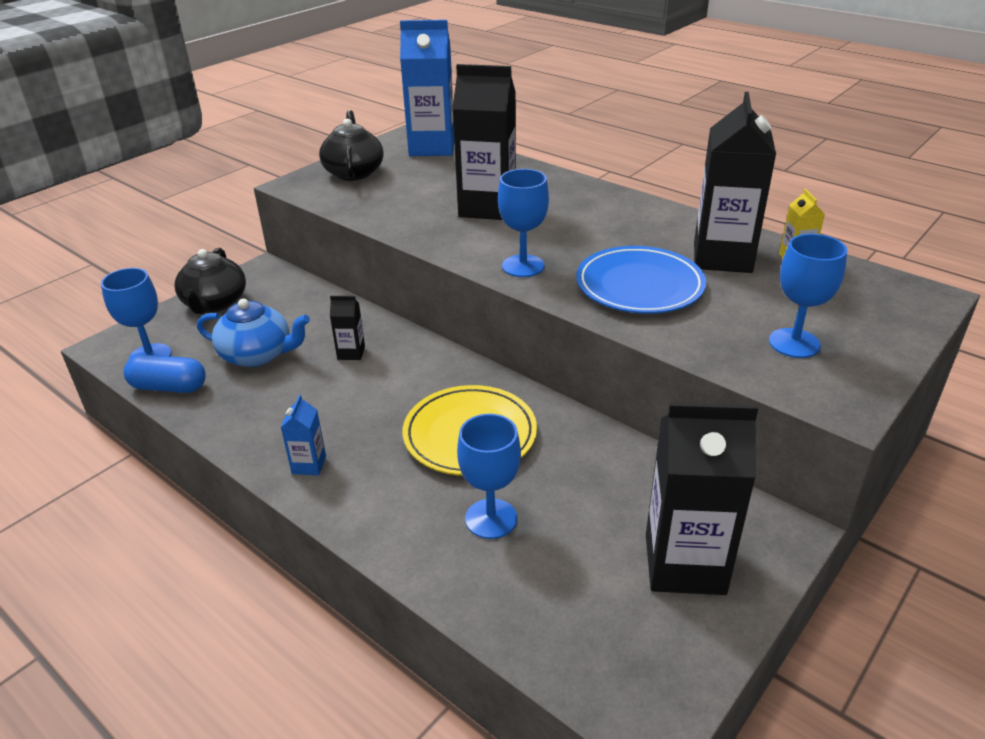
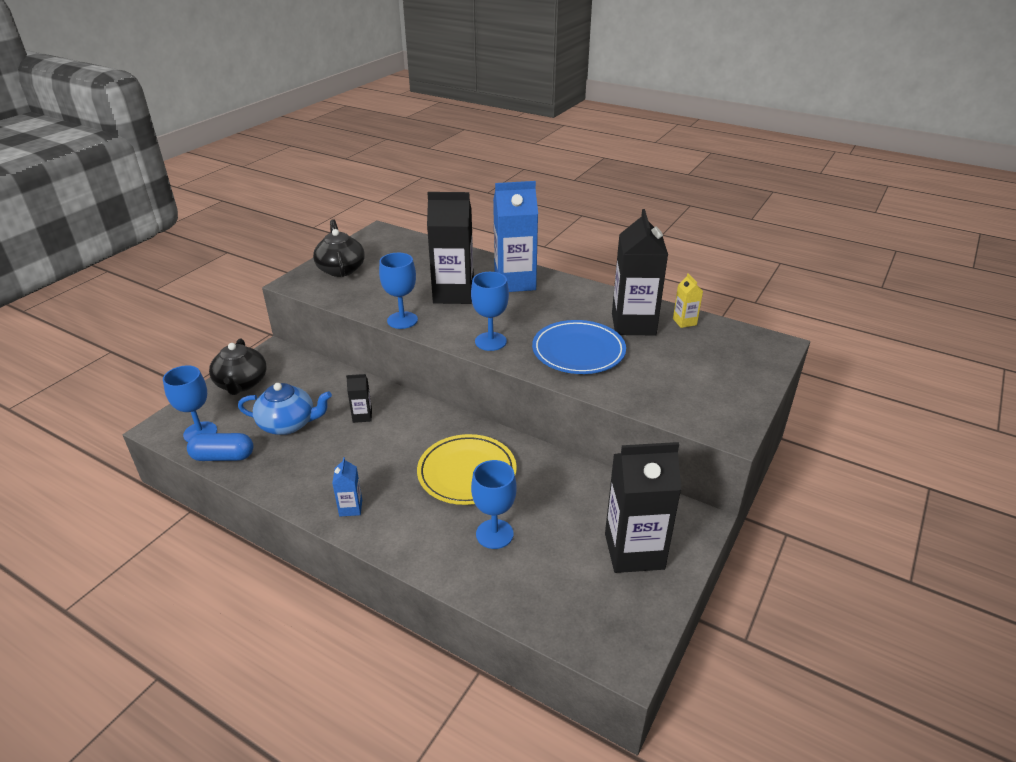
camera: 10 degrees left, 0 degrees up
blue carton [400,20,454,156] -> blue carton moved to [493,181,538,292]
blue goblet [769,234,847,358] -> blue goblet moved to [379,253,418,329]

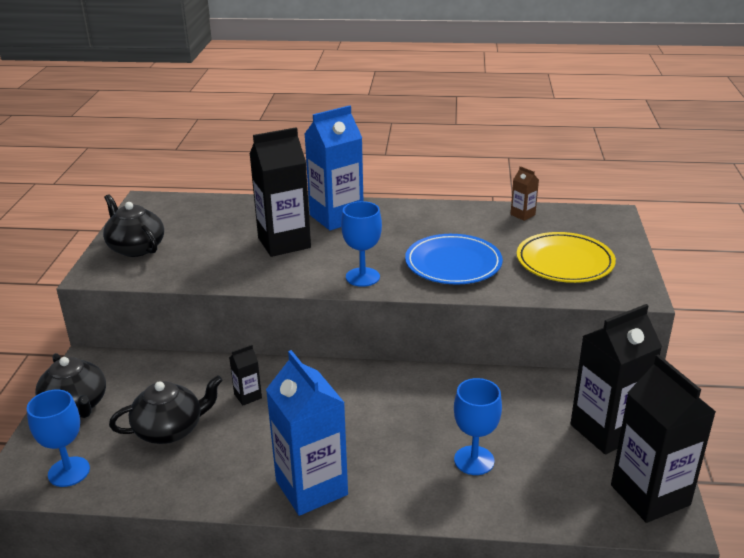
camera: 25 degrees left, 5 degrees down
blue capsule [187,433,253,461] -> none
blue teapot [238,383,332,435] -> black teapot [109,375,223,444]
blue carton [332,457,362,516] -> blue carton [266,350,348,516], size x2.25
blue goblet [379,253,418,329] -> none
yellow plate [417,434,517,505] -> yellow plate moved to [517,232,616,283]
black carton [612,209,668,335] -> black carton moved to [611,354,716,523]
yellow carton [673,273,703,328] -> brown carton [510,166,539,221]

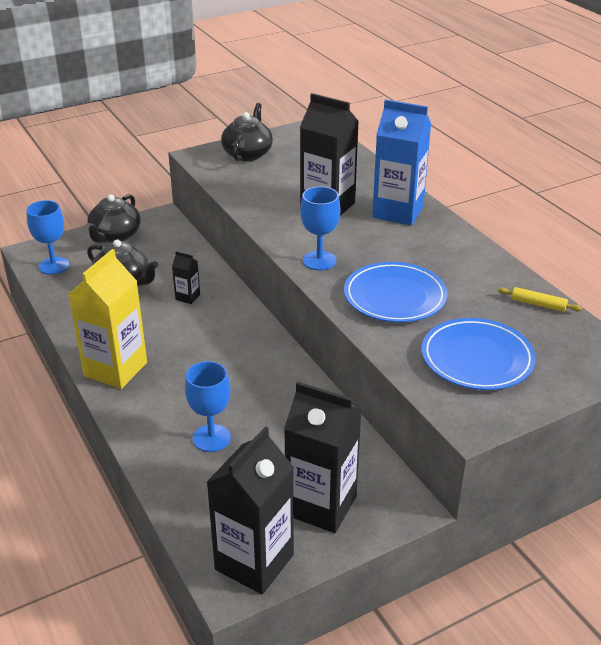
camera: 55 degrees right, 5 degrees up
blue carton [266,350,348,516] -> yellow carton [69,249,147,389]
brown carton [510,166,539,221] -> yellow rolling pin [498,287,582,312]
yellow plate [517,232,616,283] -> blue plate [422,318,536,390]

